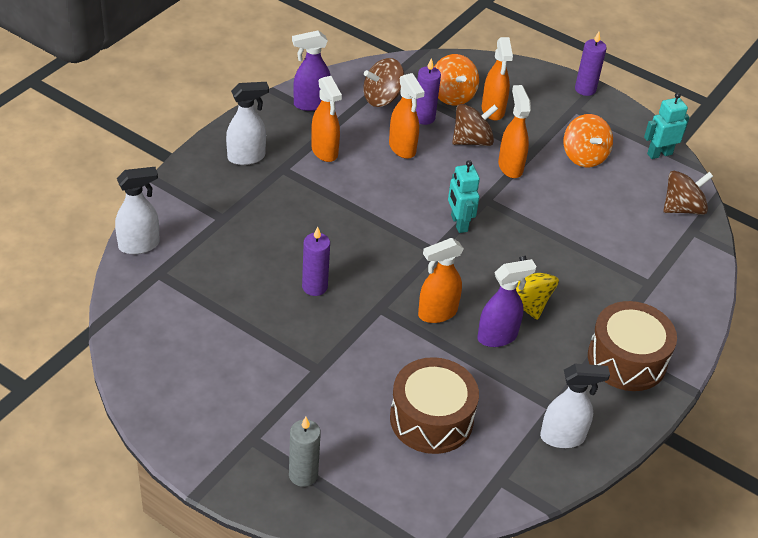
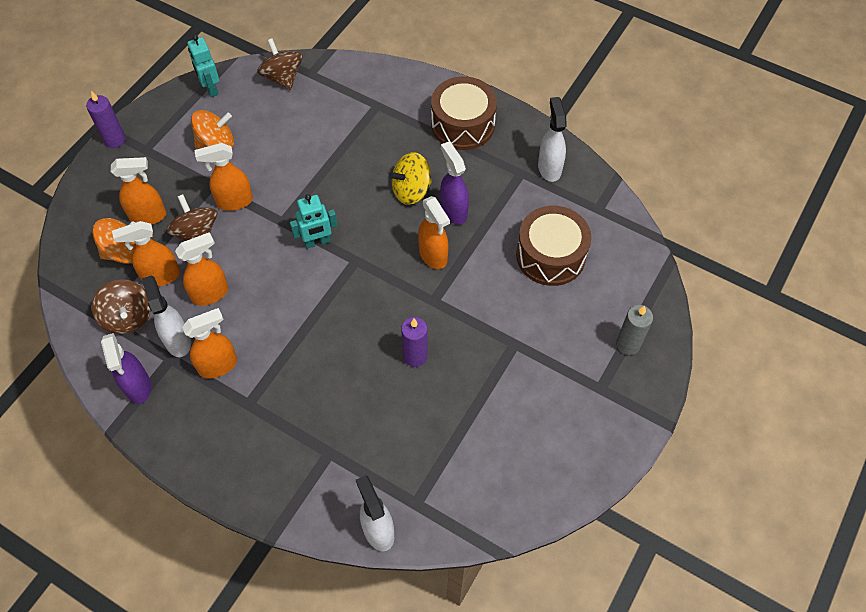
camera: 90 degrees left, 15 degrees up
white spray bottle [226,82,269,165] -> white spray bottle moved to [142,275,191,357]
purple candle [416,58,441,125] -> orange spray bottle [112,221,180,287]

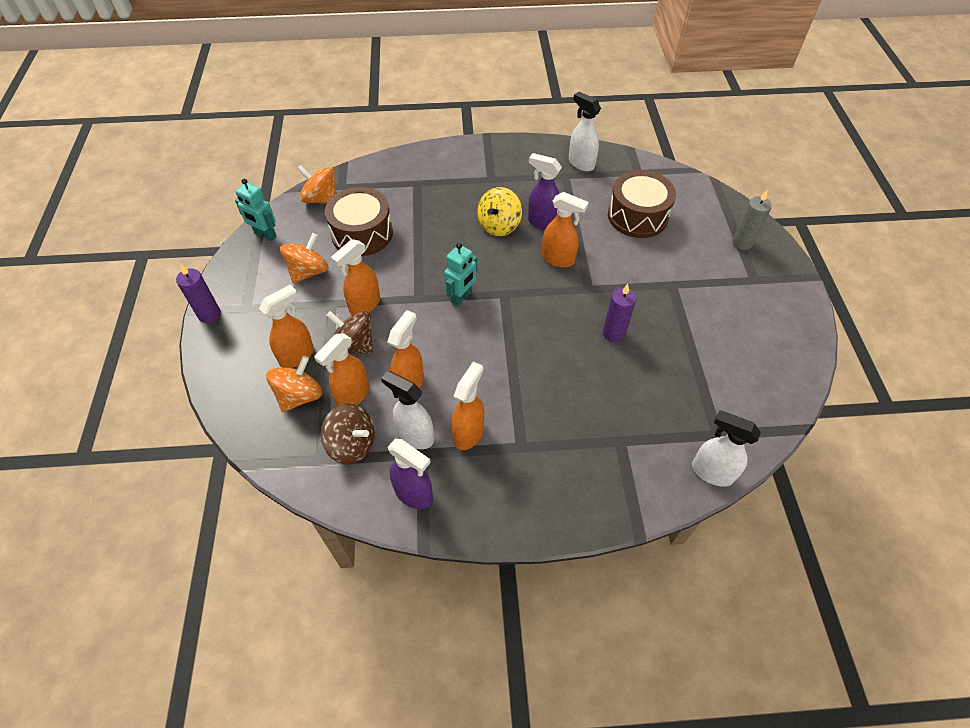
camera: 35 degrees left, 5 degrees down
brown spinning top [257,38,303,90] -> orange spinning top [297,165,336,204]
brown drum [431,76,497,150] -> brown drum moved to [325,187,393,256]

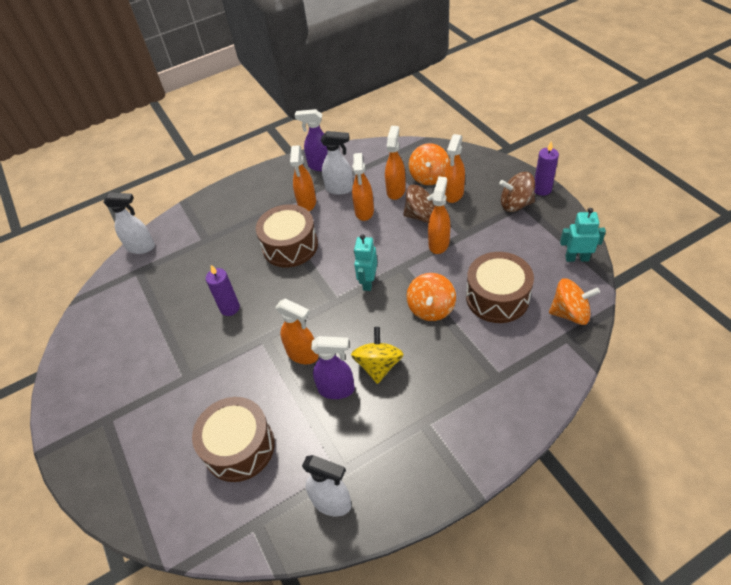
camera: 160 degrees right, 5 degrees down
orange spinning top [280,233,329,284] -> orange spinning top moved to [407,273,456,321]
brown spinning top [321,403,375,464] -> brown spinning top moved to [499,172,535,212]
orange spray bottle [542,192,589,268] -> orange spray bottle turned 150 degrees counterclockwise [276,298,318,364]
grey candle [732,190,772,250] -> none
none -> brown drum [256,204,318,268]

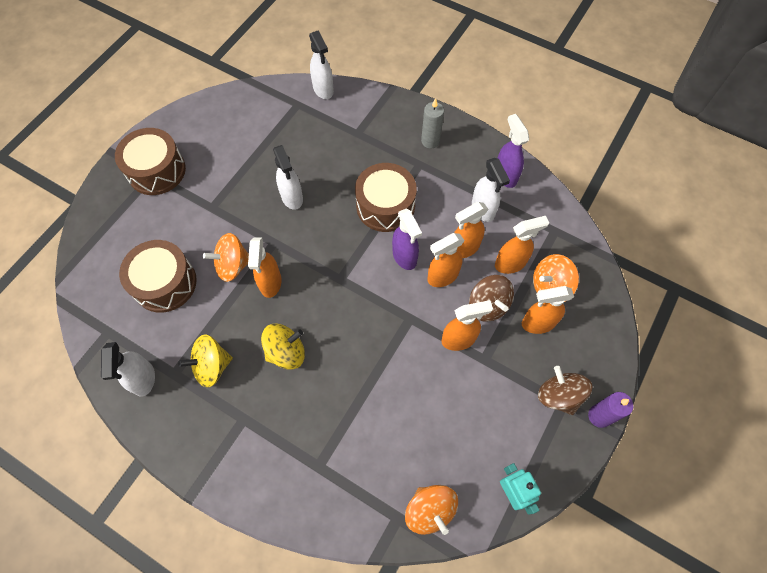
camera: 55 degrees right, 15 degrees up
purple candle [206,265,240,316] -> white spray bottle [273,145,303,210]
orange spray bottle [290,145,316,211] -> orange spray bottle moved to [428,233,465,287]
purple spray bottle [311,336,355,399] -> purple spray bottle moved to [392,208,422,270]
turquoise robot [354,234,377,291] -> none
orange spinning top [407,273,456,321] -> orange spinning top moved to [203,233,249,282]
brown drum [466,252,534,323] -> brown drum moved to [115,128,186,195]
none -> yellow spinning top [178,334,233,388]
none -> grey candle [421,98,444,149]

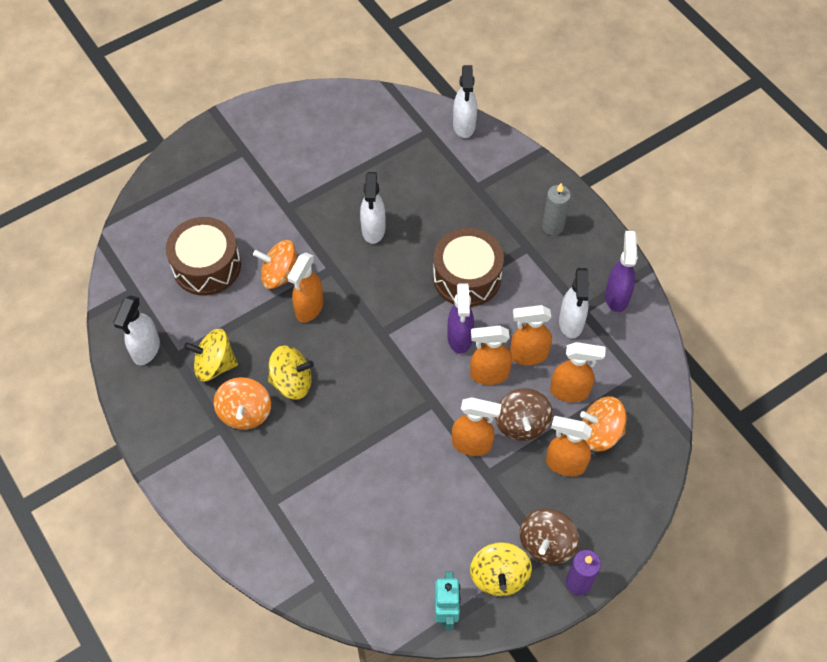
camera: 25 degrees right, 5 degrees down
brown drum [115,128,186,195] -> none
orange spinning top [405,485,458,535] -> orange spinning top moved to [214,377,271,430]
brown spinning top [538,366,593,415] -> brown spinning top turned 150 degrees counterclockwise [520,509,579,564]
none -> yellow spinning top [470,542,532,596]

